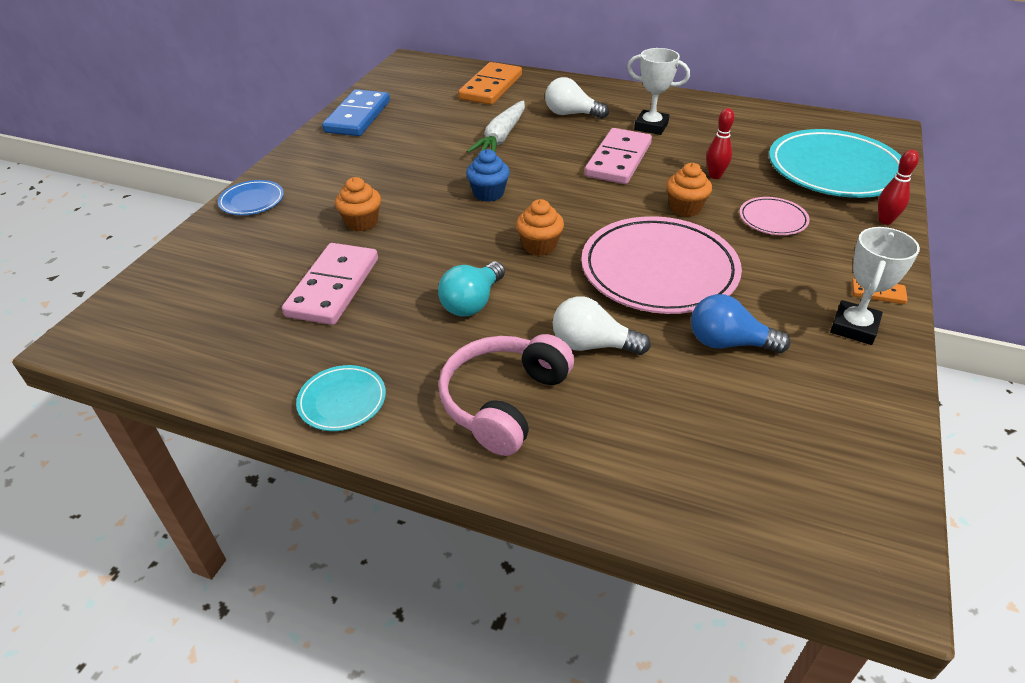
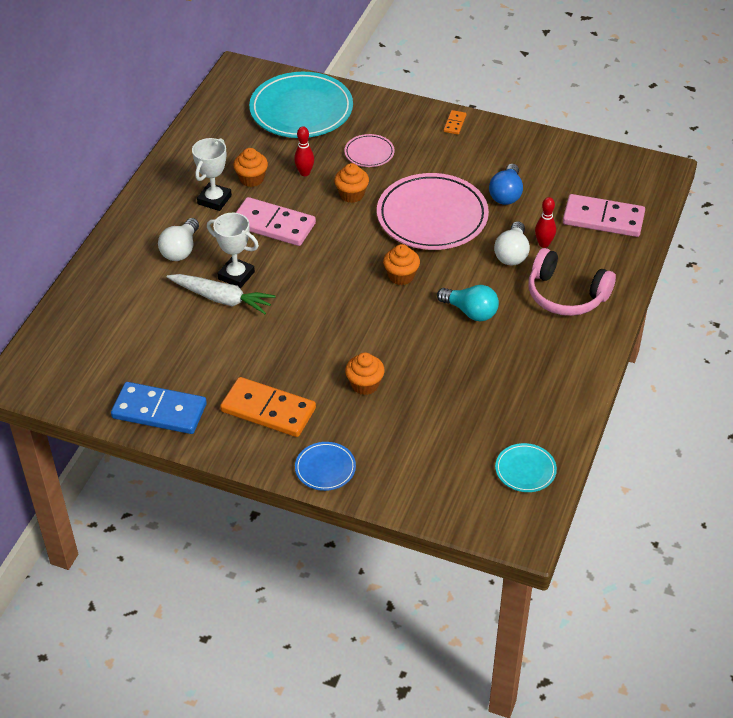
camera: 90 degrees left, 5 degrees up
pink domino [282,243,378,325] -> pink domino moved to [563,194,645,237]
turquoise plate [296,365,386,431] -> turquoise plate moved to [495,443,557,492]
orange domino [458,62,522,105] -> orange domino moved to [220,377,316,437]
blue cupcake [466,149,510,202] -> none
white trophy [830,227,920,345] -> white trophy moved to [207,213,259,288]
red bowling pin [878,150,919,225] -> red bowling pin moved to [535,197,556,248]
none -> orange cupcake [234,148,268,187]

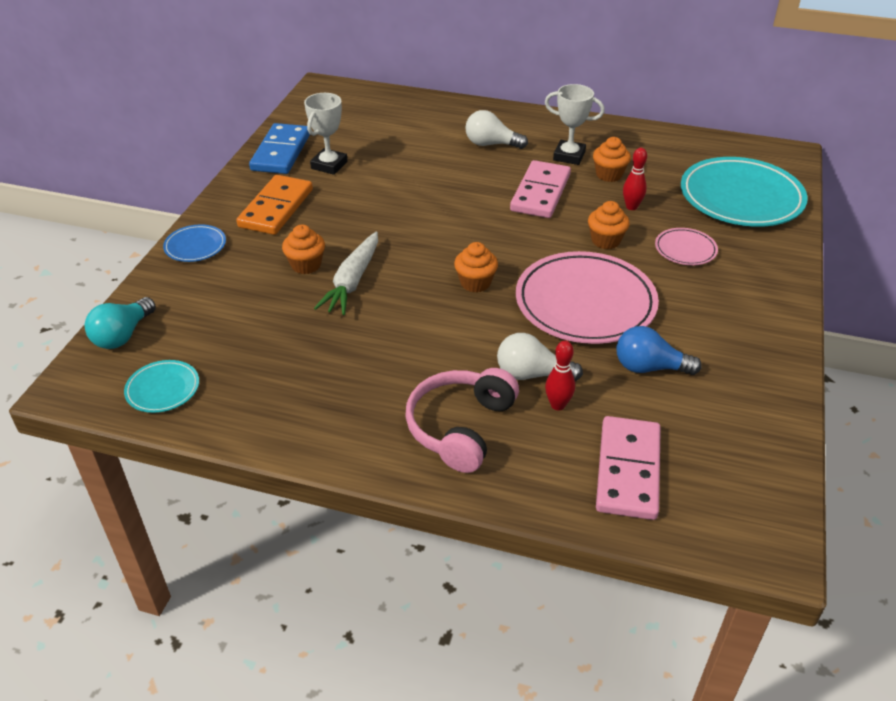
camera: 85 degrees right, 5 degrees down
white carrot [167,274,276,314] -> white carrot moved to [314,231,378,315]
white trophy [207,213,259,288] -> white trophy moved to [304,93,348,175]
turquoise light bulb [437,285,499,321] -> turquoise light bulb moved to [85,297,156,349]
orange domino [444,110,466,135] -> none

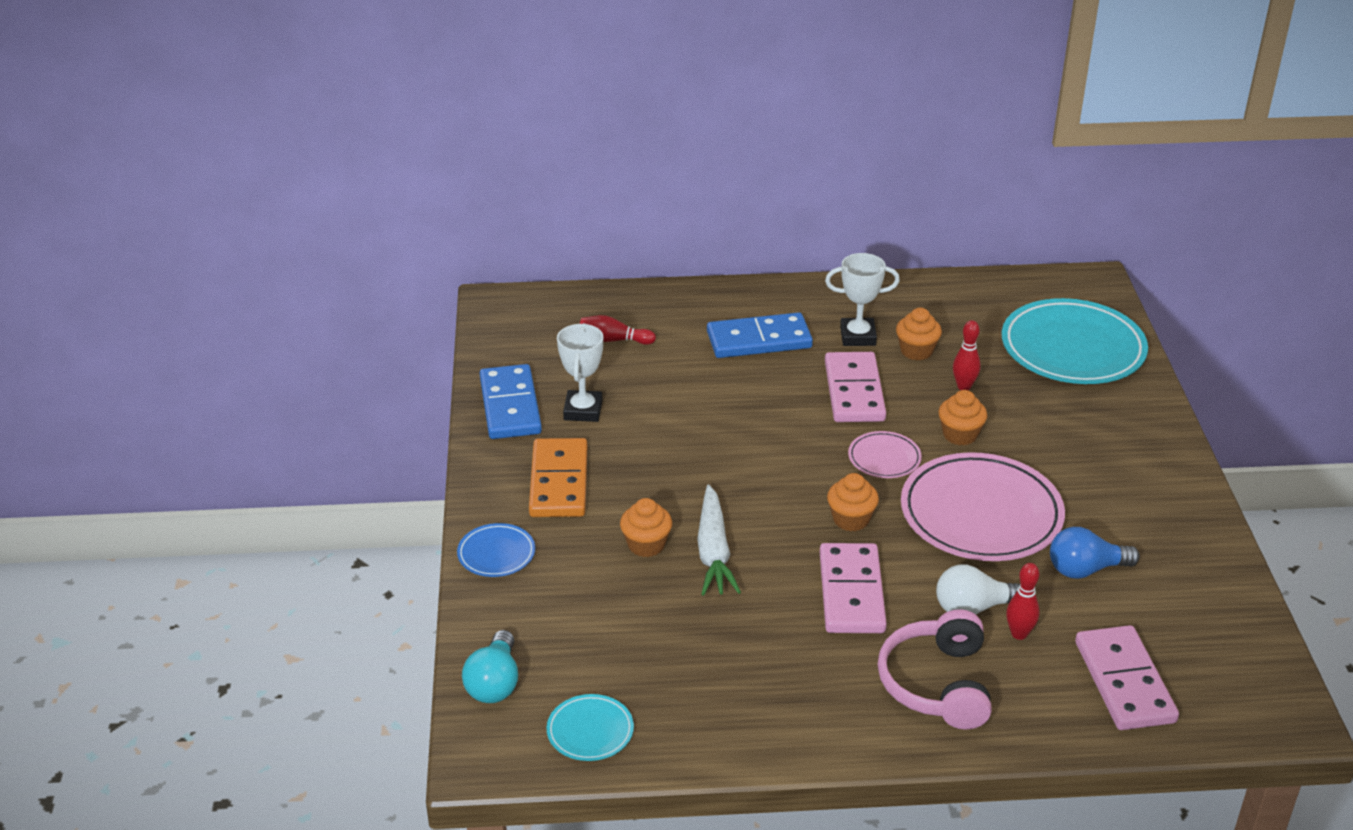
camera: 20 degrees left, 5 degrees down
white light bulb [465,110,528,149] -> blue domino [707,312,813,358]
pink plate [655,228,718,265] -> pink plate moved to [848,431,922,478]
none -> red bowling pin [580,315,656,345]
none -> pink domino [820,543,887,633]

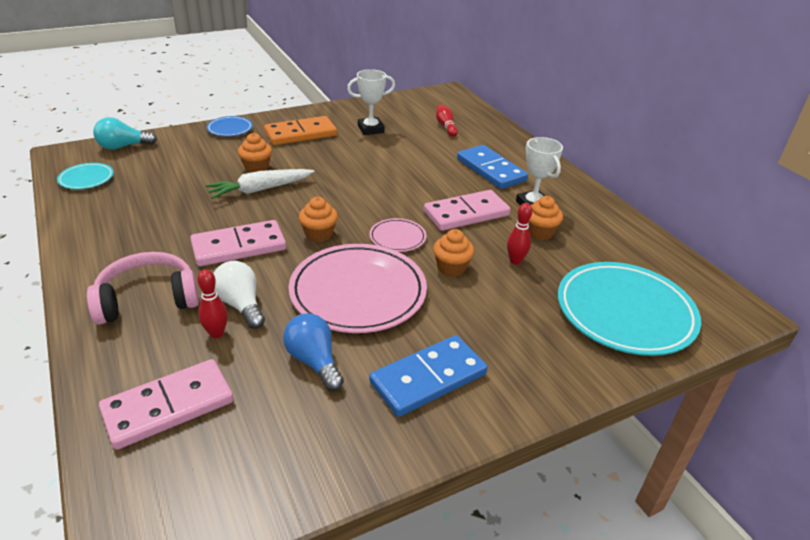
camera: 65 degrees right, 0 degrees up
blue domino [480,364,542,439] -> blue domino moved to [369,335,488,417]

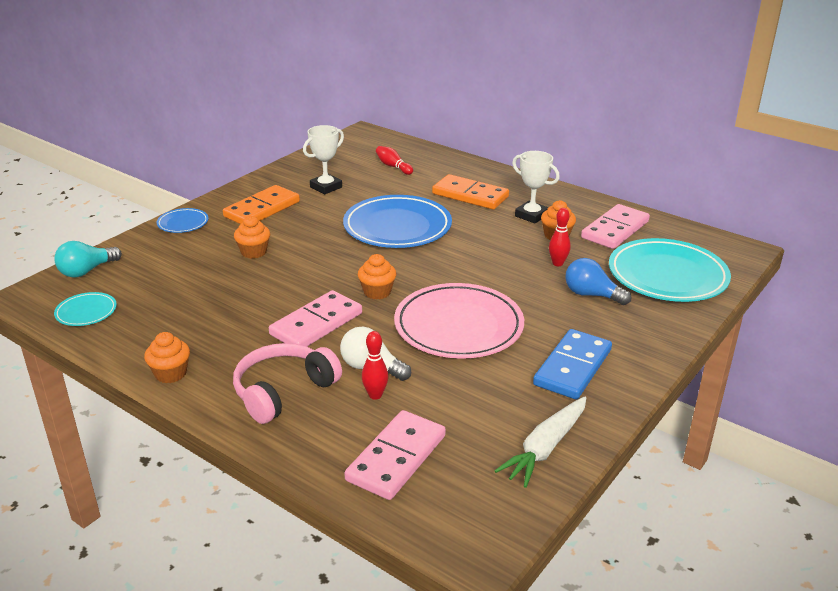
camera: 25 degrees left, 5 degrees down
white carrot [205,169,314,199] -> white carrot moved to [495,397,586,488]
blue light bulb [283,313,344,391] -> blue light bulb moved to [565,258,632,305]
pink plate [369,218,426,252] -> none
pink domino [424,190,510,231] -> pink domino moved to [581,204,650,249]
orange cupcake [433,229,474,277] -> orange cupcake moved to [144,332,190,383]
blue domino [457,145,528,189] -> orange domino [432,174,509,209]
none -> blue plate [343,195,452,248]

